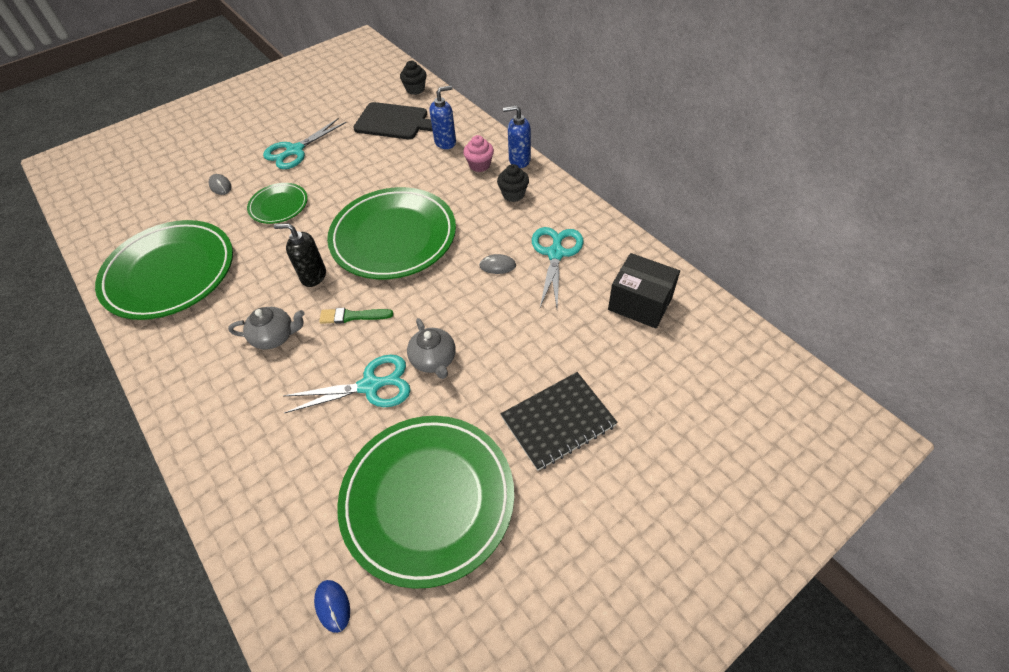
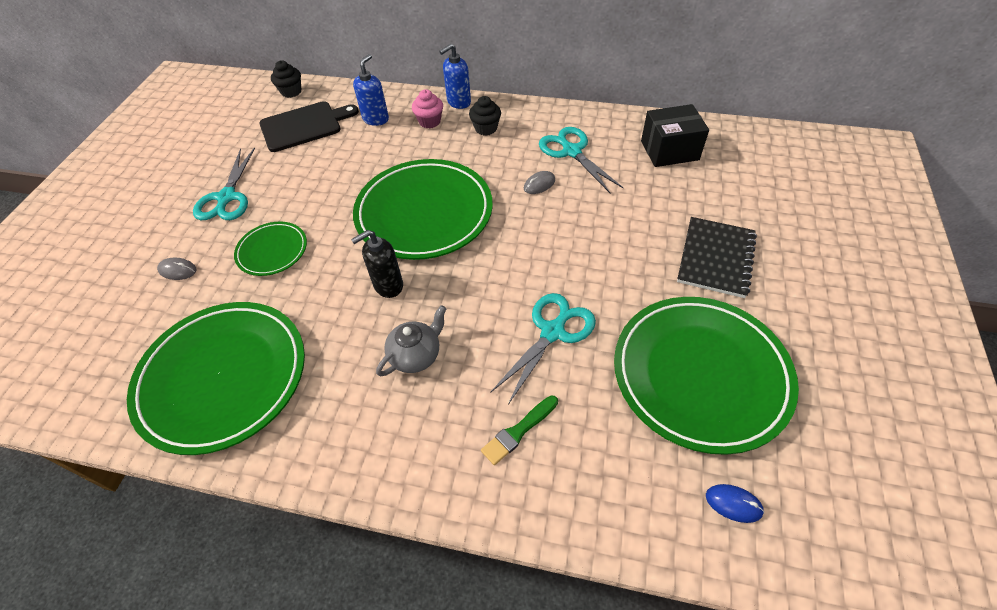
camera: 40 degrees left, 0 degrees up
green brush [319,308,393,324] -> green brush moved to [481,395,558,465]
grey teapot [407,318,456,379] -> none

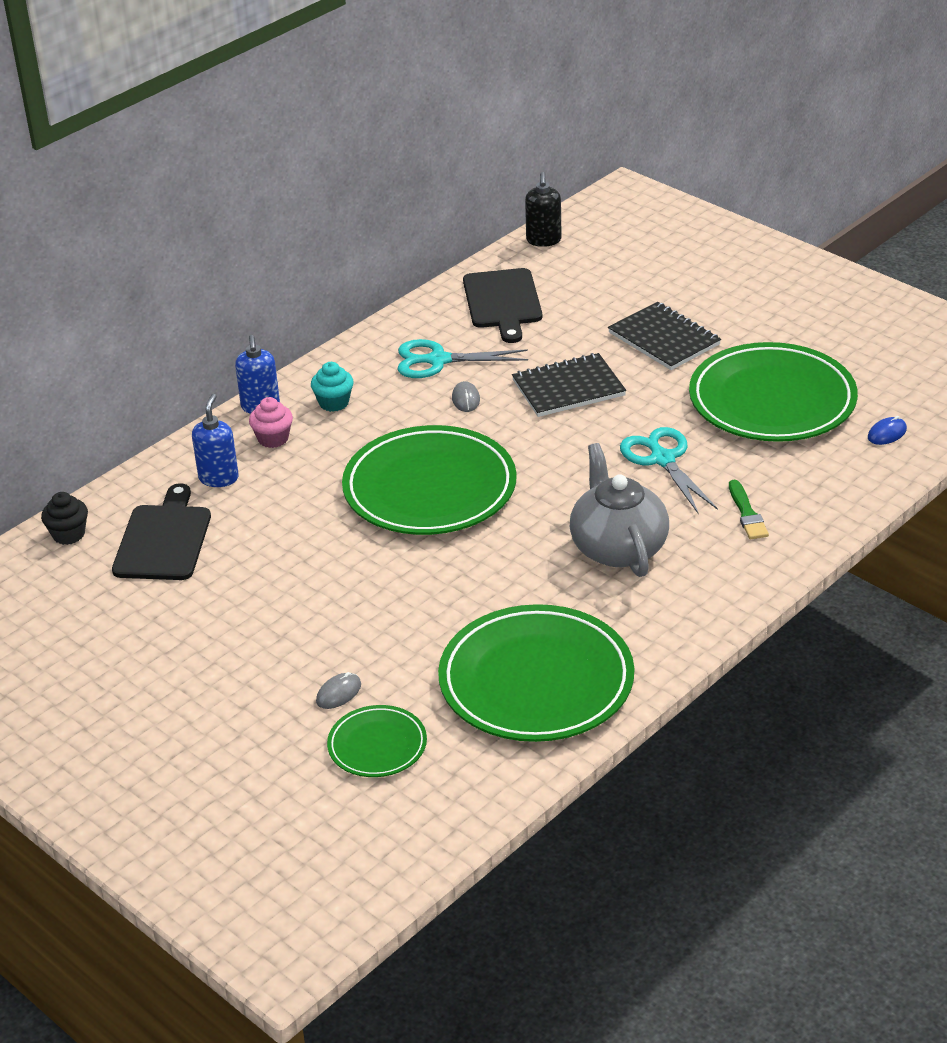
camera: 60 degrees left, 15 degrees down
turquoise scissors [193,147,255,220] -> none
green plate [234,222,307,276] -> green plate moved to [327,705,427,777]
black soap dispenser [351,230,403,298] -> black soap dispenser moved to [525,172,562,247]
blue soap dispenser [353,54,389,126] -> blue soap dispenser turned 45 degrees clockwise [192,394,239,487]
grey teapot [376,305,446,376] -> grey teapot [570,443,669,577], size x1.70
black cupcake [469,96,501,136] -> turquoise cupcake [311,362,354,412]
black box [641,104,709,167] -> black cutting board [463,268,542,343]
none -> black notebook [512,353,626,417]

